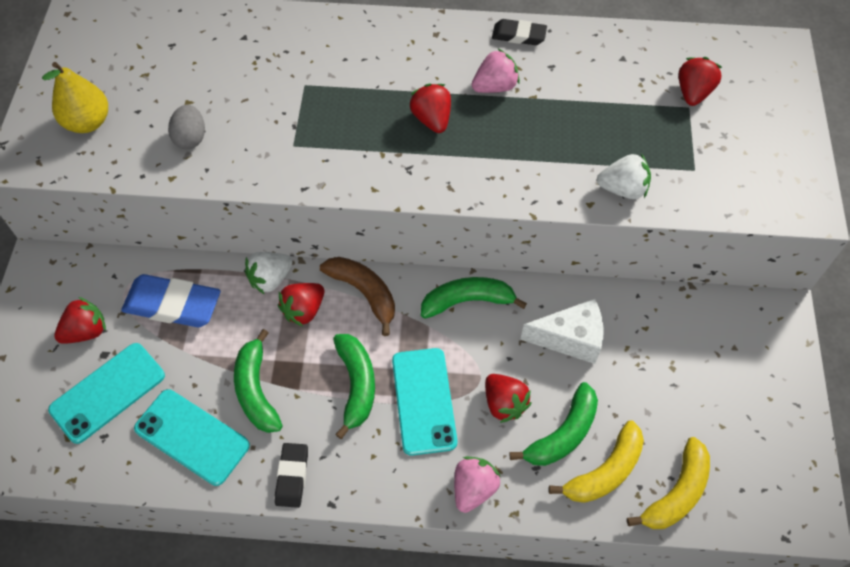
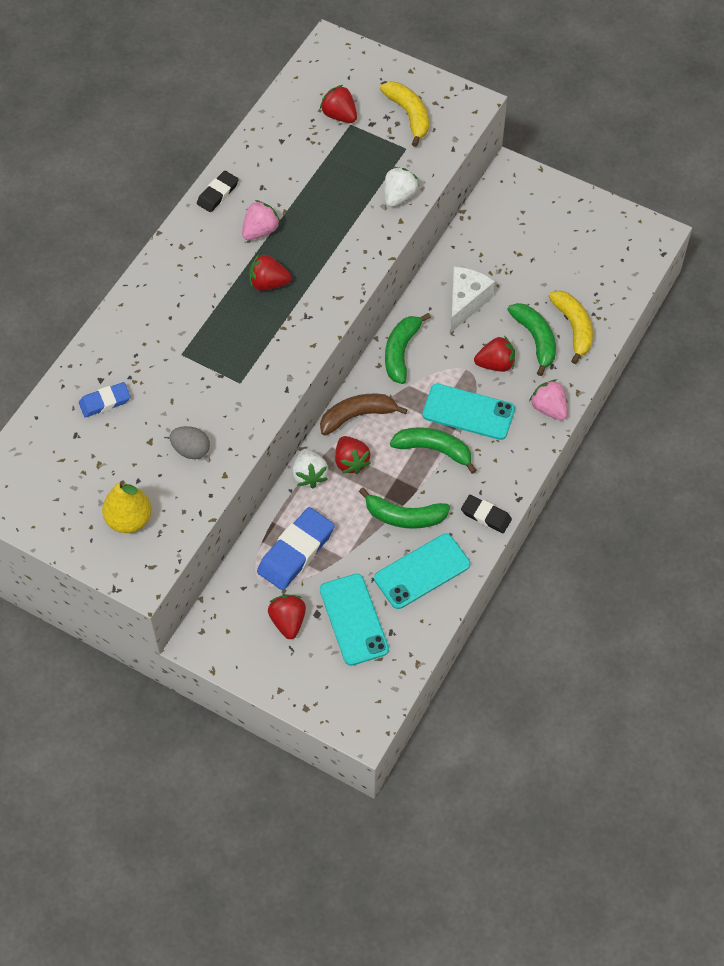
camera: 65 degrees left, 0 degrees up
pink strawberry [471,49,520,93] -> pink strawberry turned 45 degrees clockwise [242,200,281,240]
yellow banana [627,437,710,529] -> yellow banana moved to [380,82,429,147]
none -> blue eraser [79,382,131,417]

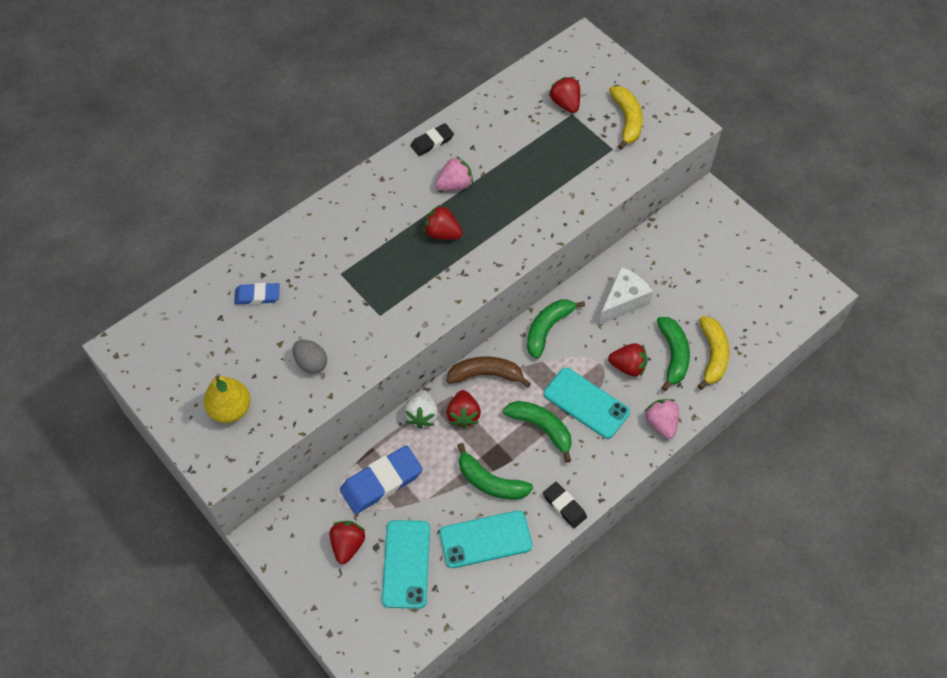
camera: 20 degrees right, 0 degrees up
white strawberry [384,167,419,207] -> none

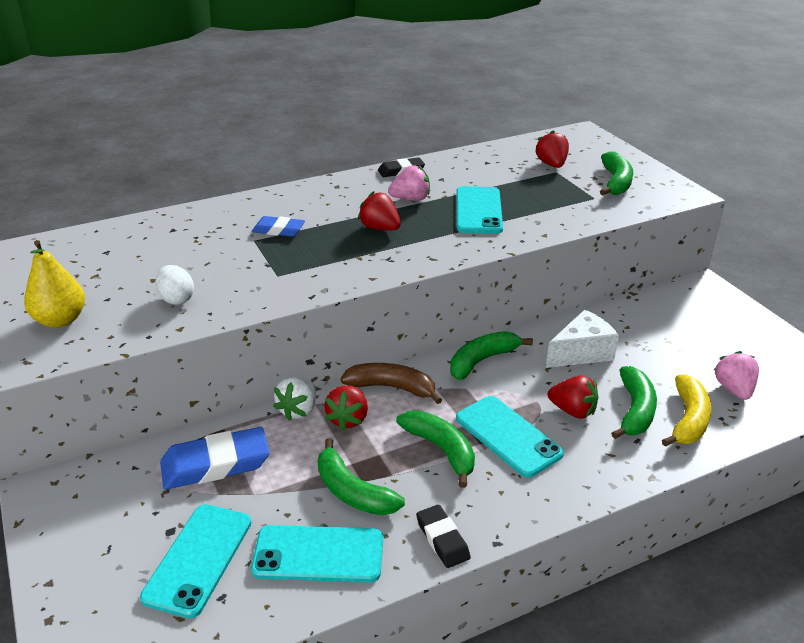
camera: 15 degrees right, 25 degrees down
blue eraser [234,283,280,305] -> blue eraser moved to [252,216,305,237]
grey egg [293,340,327,374] -> white egg [155,265,194,305]
red strawberry [330,521,365,564] -> none
yellow banana [609,86,643,150] -> green banana [600,151,633,195]
pink strawberry [644,399,679,439] -> pink strawberry moved to [714,351,759,400]
none -> turquoise phone [456,186,503,234]

